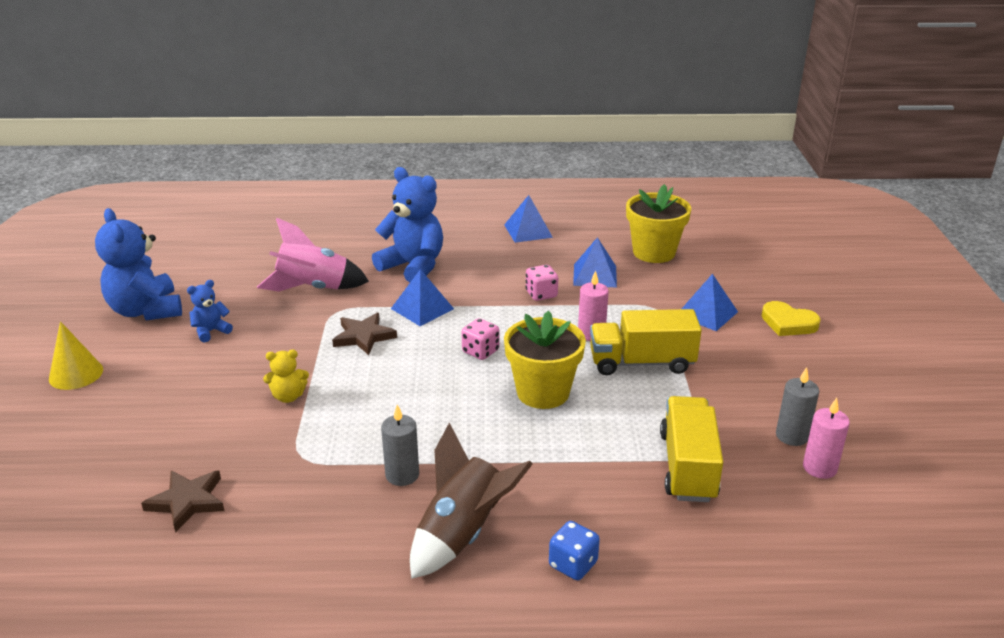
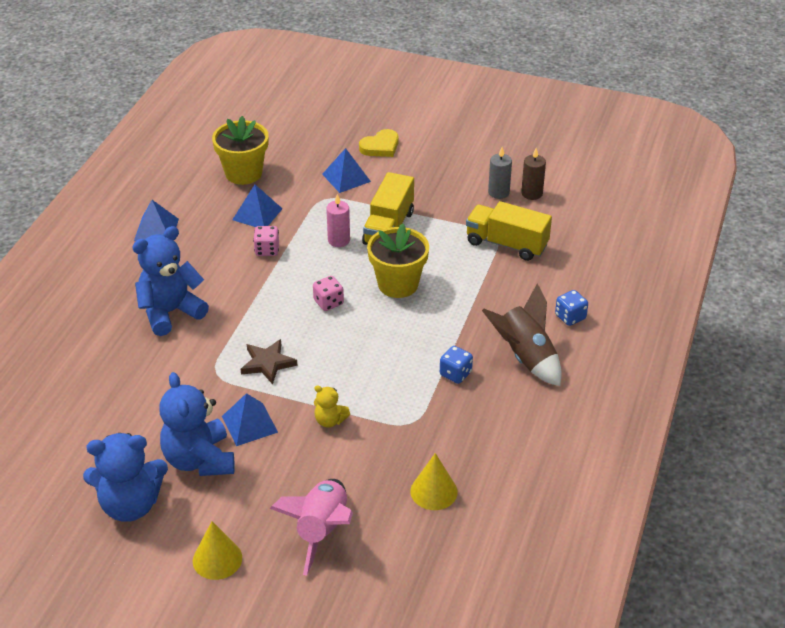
camera: 70 degrees left, 10 degrees up
brown star [141,471,225,533] -> yellow cone [410,453,458,510]
blue teddy bear [187,280,233,343] -> blue teddy bear [159,372,235,476], size x2.05
pink rocket [257,218,369,291] -> pink rocket moved to [270,479,353,576]
yellow teddy bear [263,350,309,403] -> yellow teddy bear turned 105 degrees clockwise [314,385,350,428]
grey candle [381,405,419,486] -> blue dice [440,346,473,384]
blue pyramid [391,269,454,326] -> blue pyramid moved to [222,393,278,446]
pink candle [803,398,850,479] -> brown candle [521,148,546,200]

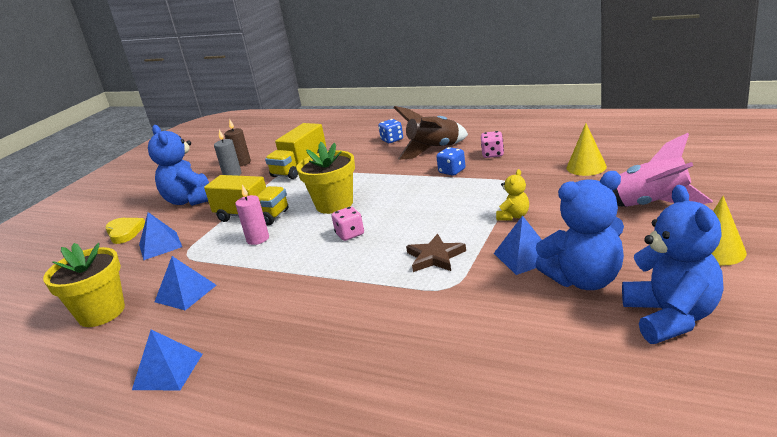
camera: 80 degrees left, 15 degrees down
blue teddy bear [132,226,209,336] -> blue teddy bear moved to [148,125,209,206]
pink dice [253,226,279,256] -> pink dice moved to [481,131,504,158]

